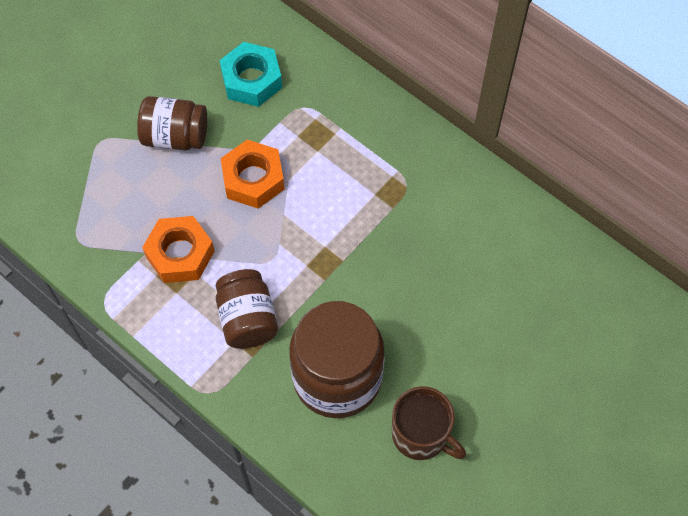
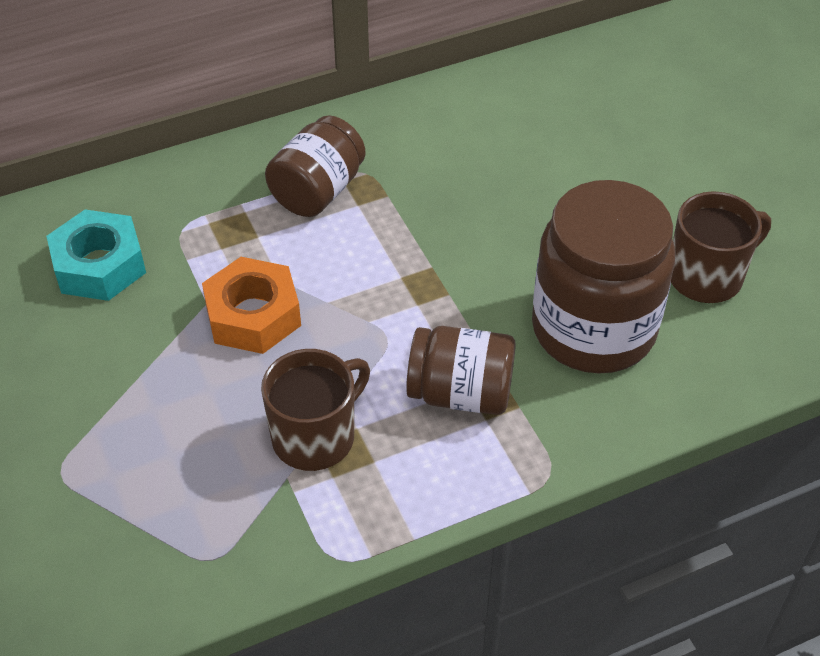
camera: 65 degrees left, 15 degrees down
brown jar [137,96,207,151] -> brown jar moved to [265,115,366,217]
orange nut [142,216,215,283] -> brown mug [261,349,370,471]

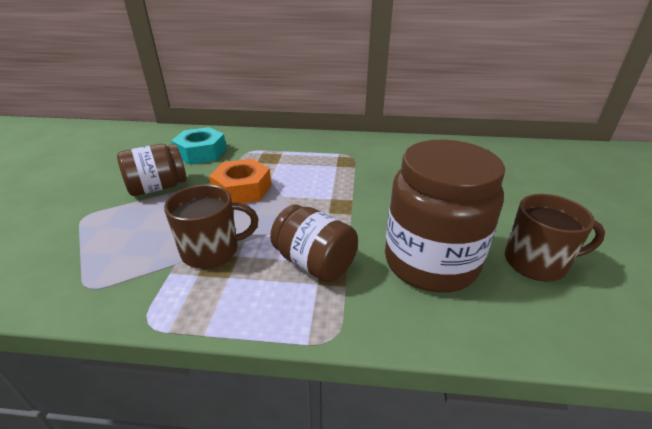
camera: 30 degrees right, 15 degrees down
brown jar [265,115,366,217] -> brown jar moved to [117,144,187,196]

